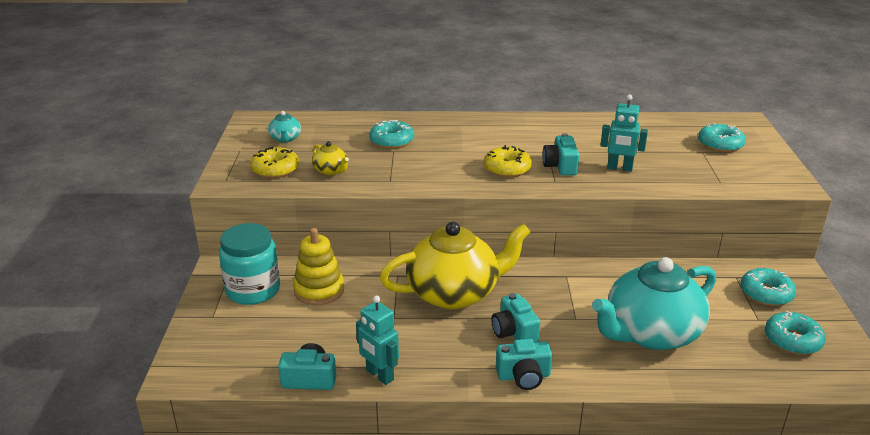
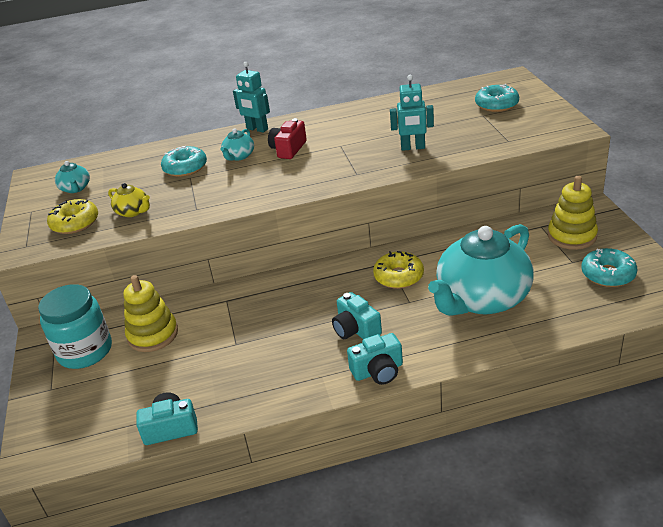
camera: 10 degrees left, 5 degrees up
turquoise robot [356,296,399,385] -> turquoise robot moved to [233,62,270,133]
yellow teapot [380,222,530,309] -> none
yellow donut [484,145,532,177] -> yellow donut moved to [373,251,424,289]
turquoise camera [542,133,579,176] -> none
turquoise donut [741,268,796,306] -> yellow stacking toy [548,176,598,250]
none -> turquoise teapot [221,128,254,161]
none -> red camera [268,118,307,159]

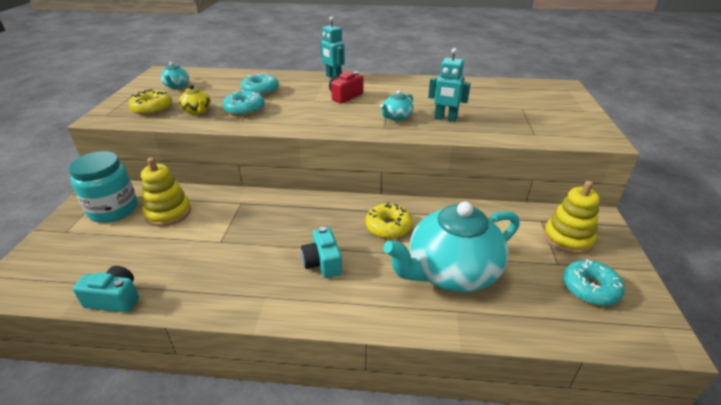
camera: 15 degrees right, 0 degrees up
turquoise teapot [221,128,254,161] -> turquoise teapot moved to [380,90,414,121]
turquoise camera [347,333,403,385] -> none
turquoise donut [475,84,519,112] -> turquoise donut moved to [223,90,265,116]

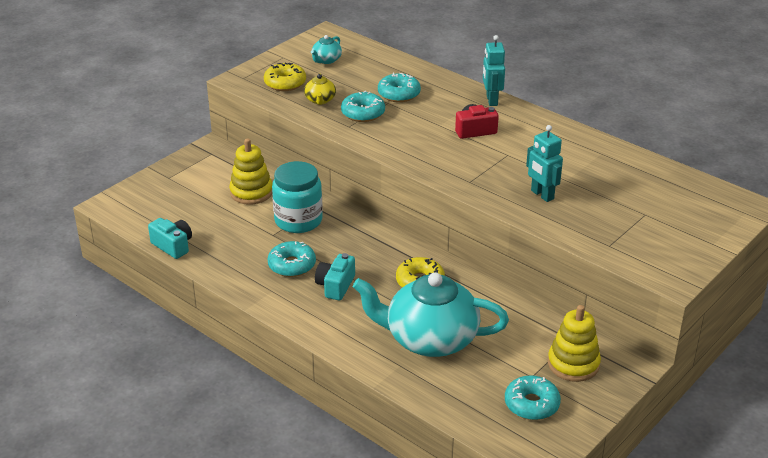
camera: 35 degrees right, 0 degrees up
turquoise jar [69,151,137,223] -> turquoise jar moved to [272,161,323,233]
turquoise teapot [380,90,414,121] -> none
none -> turquoise donut [267,241,316,277]

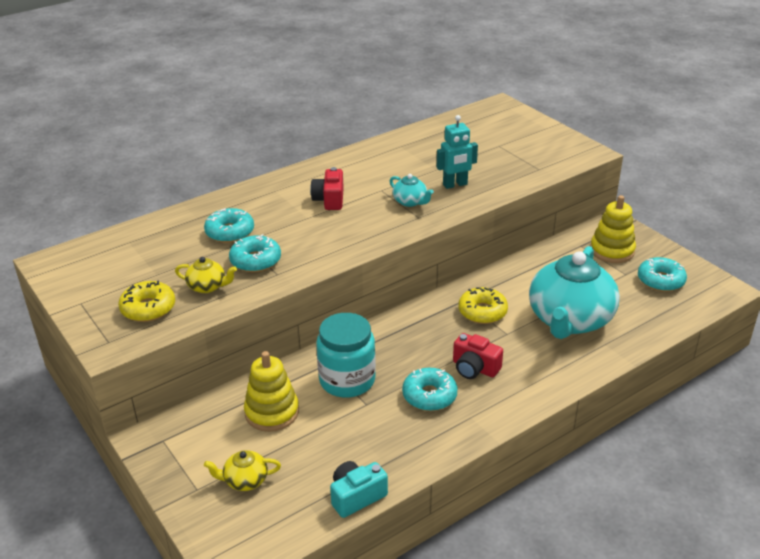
camera: 75 degrees left, 0 degrees up
turquoise teapot [311,35,342,64] -> turquoise teapot moved to [390,174,434,207]
turquoise camera [315,253,355,300] -> red camera [453,333,503,379]
turquoise robot [483,35,505,106] -> none
none -> yellow teapot [204,450,281,491]

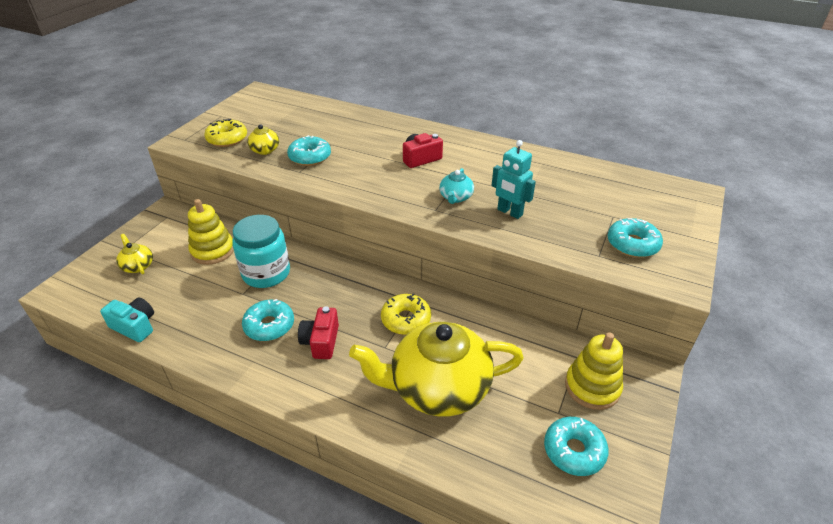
camera: 60 degrees right, 5 degrees up
turquoise donut [204,208,254,243] -> turquoise donut moved to [608,218,663,258]
turquoise teapot [529,246,620,339] -> yellow teapot [349,322,524,416]

